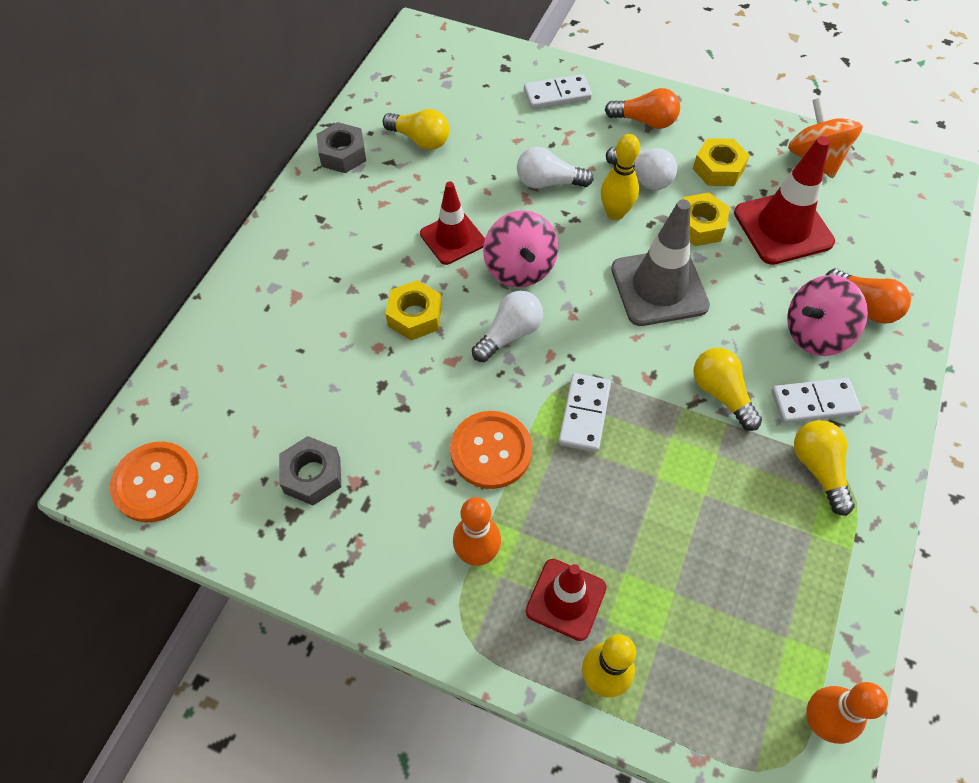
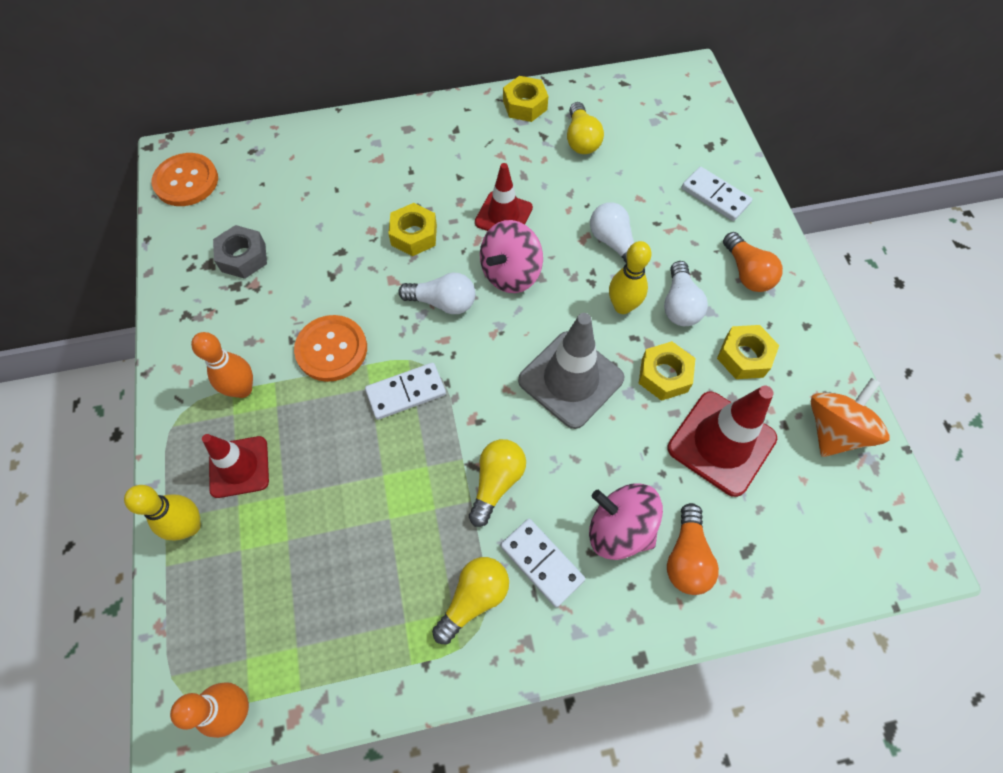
camera: 55 degrees right, 5 degrees up
grey nut [316,122,366,173] -> yellow nut [503,76,548,122]

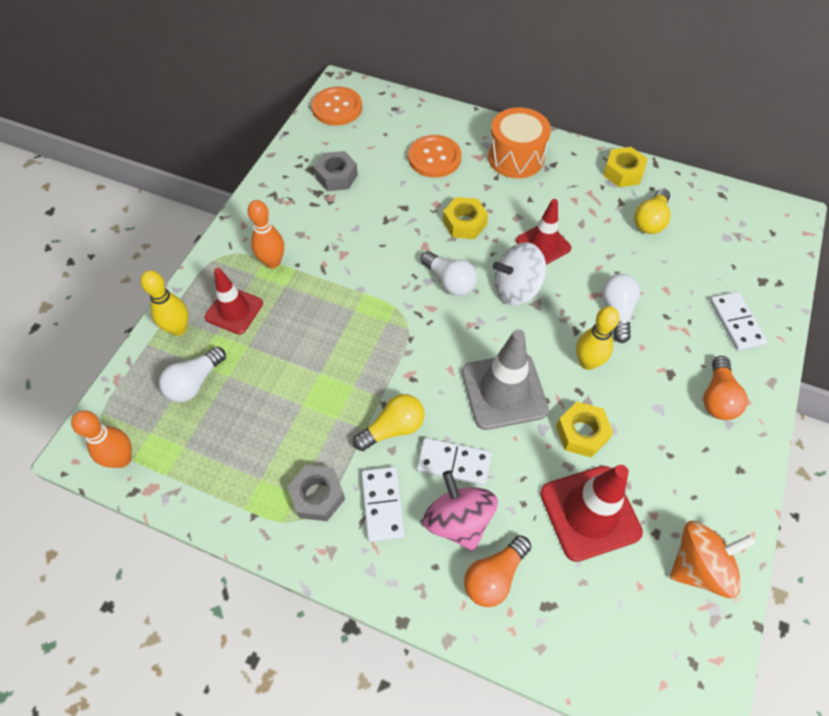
camera: 35 degrees right, 5 degrees down
orange button [294,315,367,382] -> orange button moved to [408,135,461,178]
white domino [365,363,446,420] -> white domino moved to [417,438,492,486]
yellow light bulb [432,557,509,644] -> grey nut [287,465,345,521]
pink spinning top [480,220,543,293] -> white spinning top [493,242,546,306]
white light bulb [664,261,708,326] -> white light bulb moved to [159,346,226,402]
yellow nut [717,325,779,379] -> none
none -> orange drum [488,107,551,178]

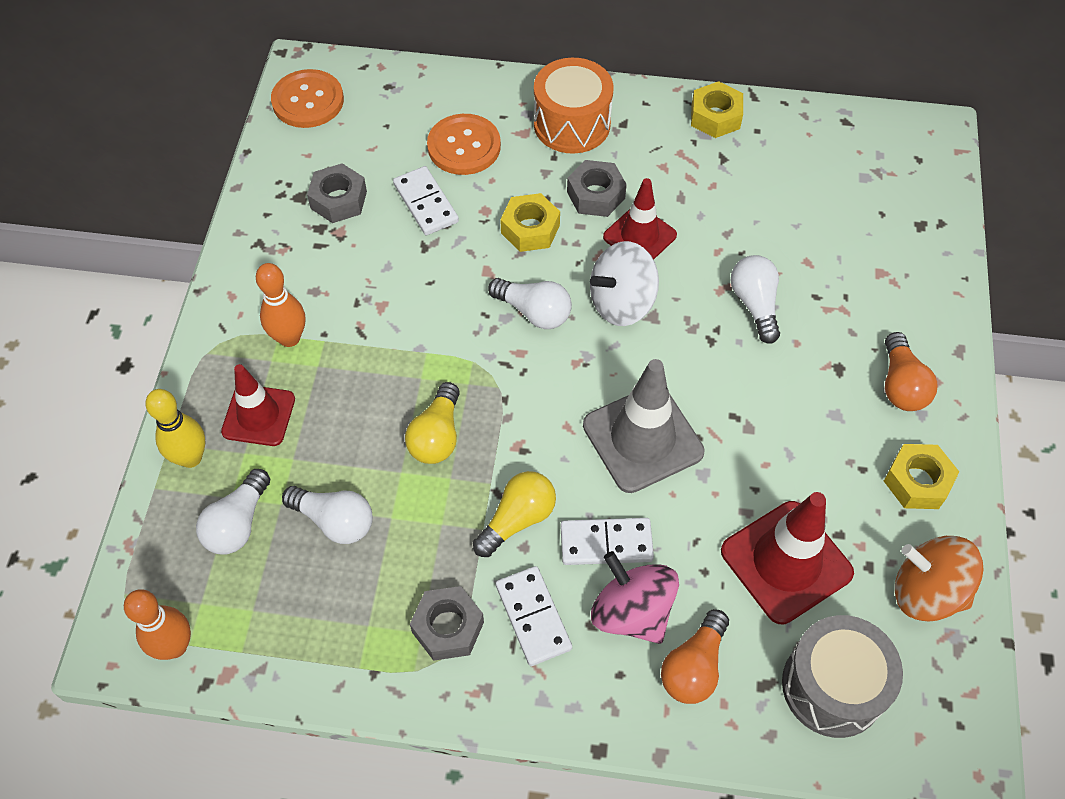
camera: 15 degrees left, 0 degrees up
yellow nut [556,402,613,458] -> yellow nut moved to [884,444,959,509]
yellow bowling pin [576,306,619,370] -> none
yellow light bulb [634,188,670,234] -> yellow light bulb moved to [405,382,460,464]
orange spinning top [670,521,756,598] -> orange spinning top turned 120 degrees counterclockwise [895,536,984,622]
white domino [710,292,768,351] -> white domino moved to [393,166,459,235]
none -> white light bulb [282,486,373,544]
none -> grey nut [567,160,627,217]
none -> grey drum [782,615,903,738]

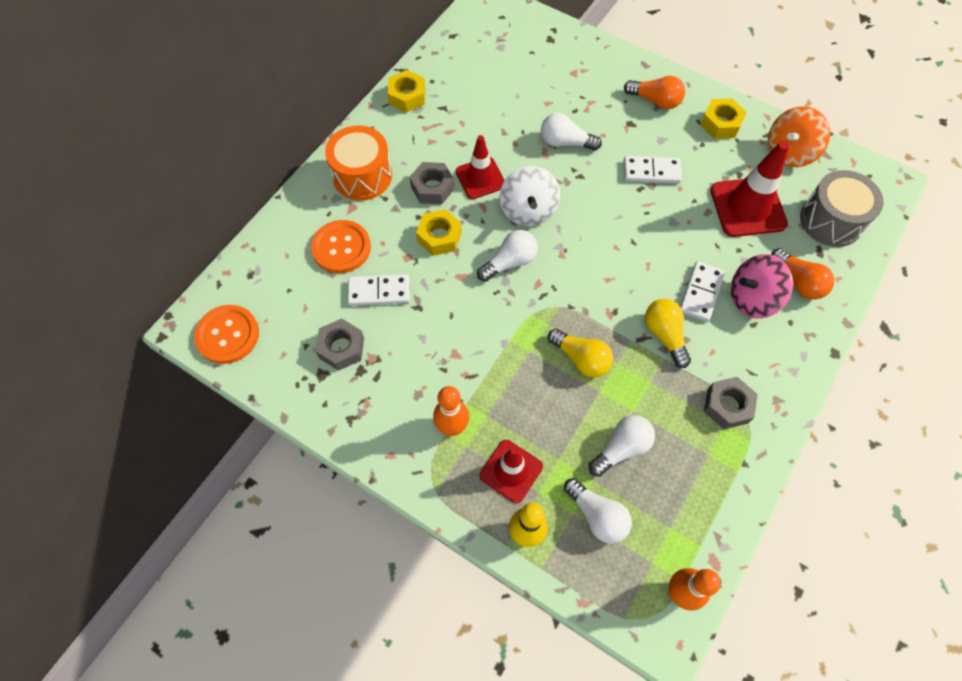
camera: 65 degrees left, 5 degrees up
white domino [496,566,572,666] -> white domino moved to [624,156,682,183]
grey traffic cone [583,359,705,493] -> none

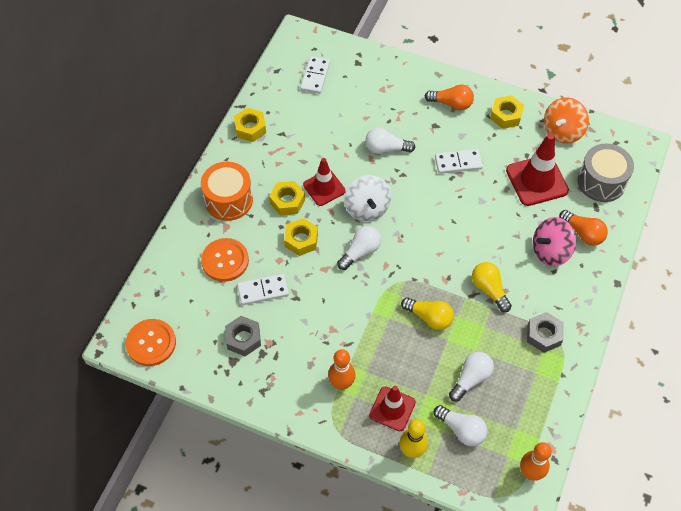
camera: 10 degrees left, 5 degrees down
grey nut [410,162,455,204] -> yellow nut [269,181,305,216]
white domino [680,261,725,322] -> white domino moved to [300,56,330,94]

